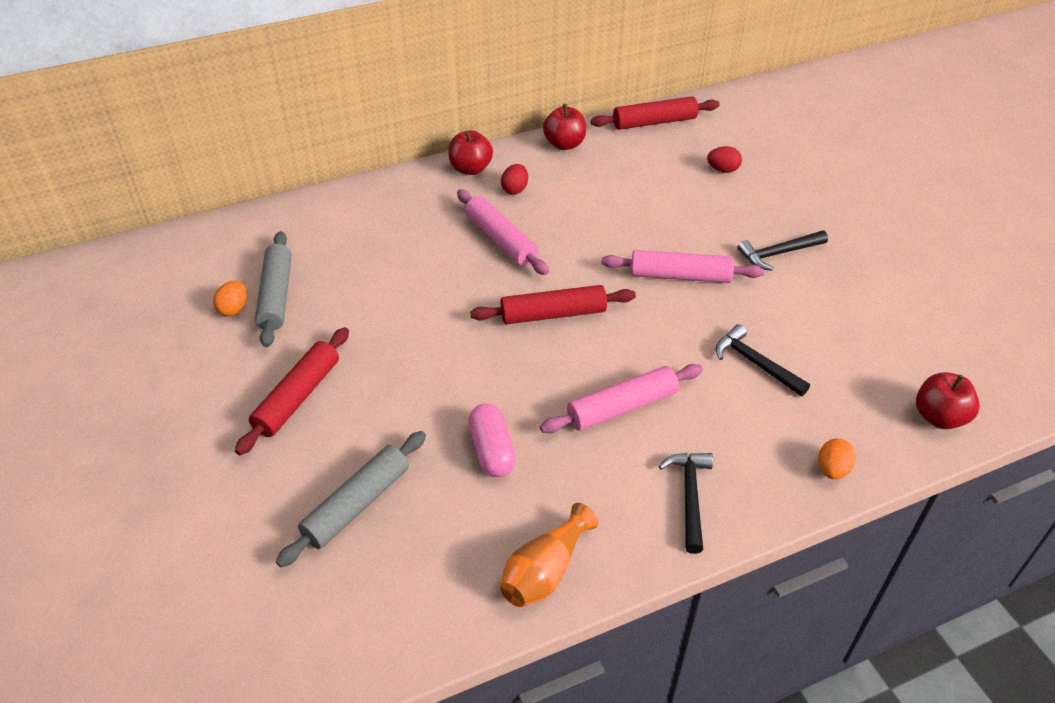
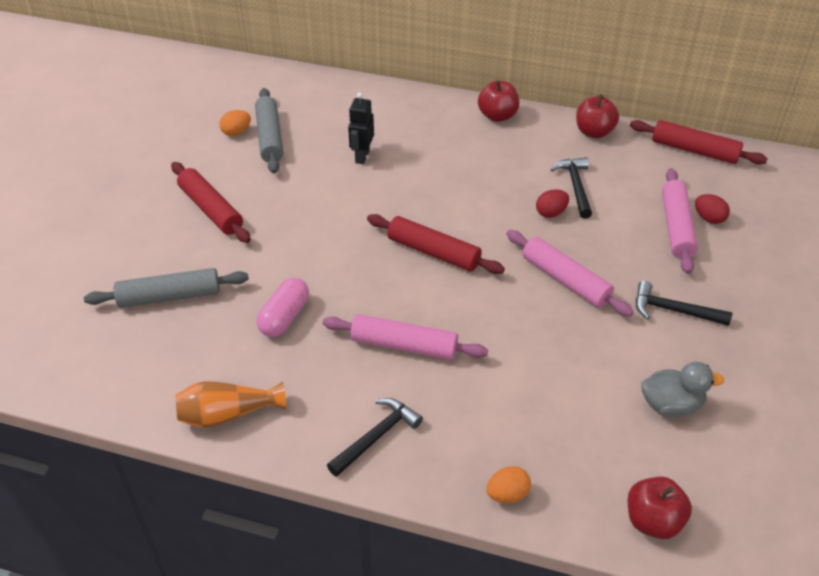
camera: 40 degrees right, 0 degrees up
red rolling pin [235,327,349,455] -> red rolling pin turned 75 degrees clockwise [171,162,251,243]
grey rolling pin [255,231,292,347] -> grey rolling pin turned 45 degrees counterclockwise [255,88,283,174]
pink rolling pin [457,189,549,275] -> pink rolling pin moved to [662,168,698,274]
red egg [501,164,528,195] -> red egg moved to [536,189,569,218]
black hammer [716,324,810,396] -> black hammer moved to [551,157,592,219]
none -> black robot [348,92,374,164]
none -> grey duck [642,361,724,418]

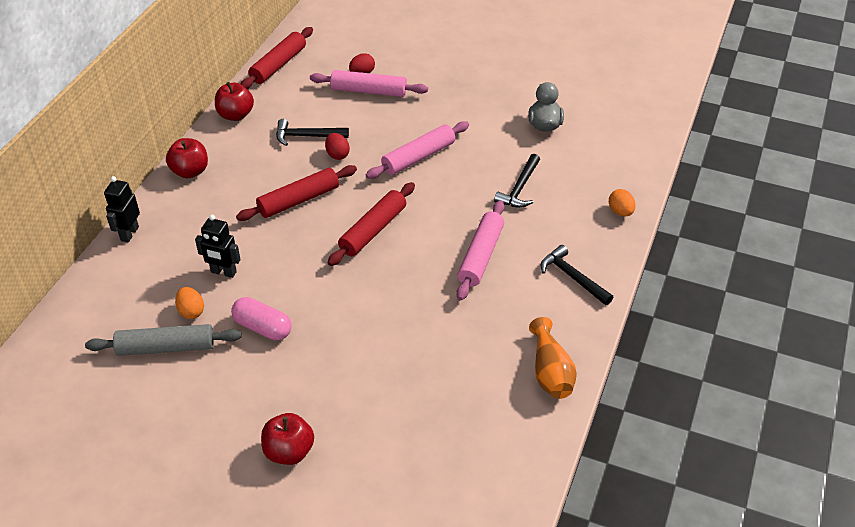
camera: 85 degrees left, 0 degrees up
grey rolling pin [84,268,249,308] -> none
red rolling pin [171,162,251,243] -> red rolling pin moved to [236,165,357,221]
orange egg [219,110,251,136] -> orange egg moved to [175,287,204,319]
pink capsule [257,278,309,337] -> pink capsule moved to [231,297,292,340]
red apple [628,476,692,539] -> red apple moved to [261,413,314,465]
black hammer [636,281,732,326] -> black hammer moved to [494,154,540,208]
none -> black robot [104,176,140,243]

